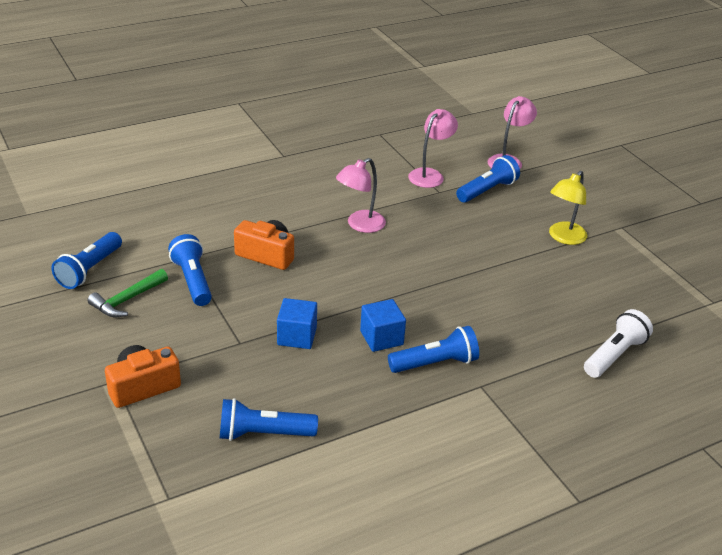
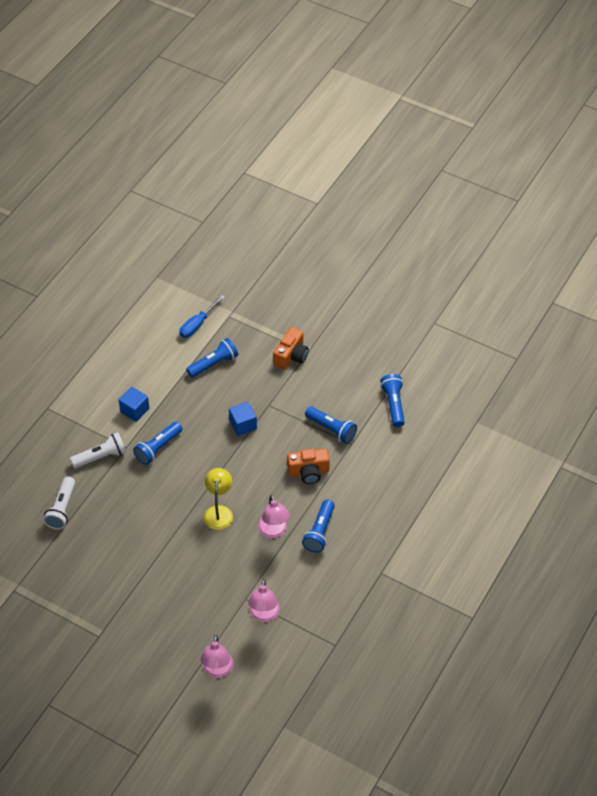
camera: 150 degrees right, 15 degrees up
green hammer [88,269,168,317] -> none
pink lamp [336,158,386,233] -> pink lamp turned 150 degrees clockwise [258,495,290,538]
blue cube [360,299,406,352] -> blue cube moved to [119,387,150,422]
blue flashlight [456,155,520,203] -> blue flashlight moved to [302,500,335,553]
yellow lamp [549,171,587,245] -> yellow lamp moved to [204,468,233,530]
none -> white flashlight [70,432,126,468]
none -> blue screwdriver [179,295,225,338]

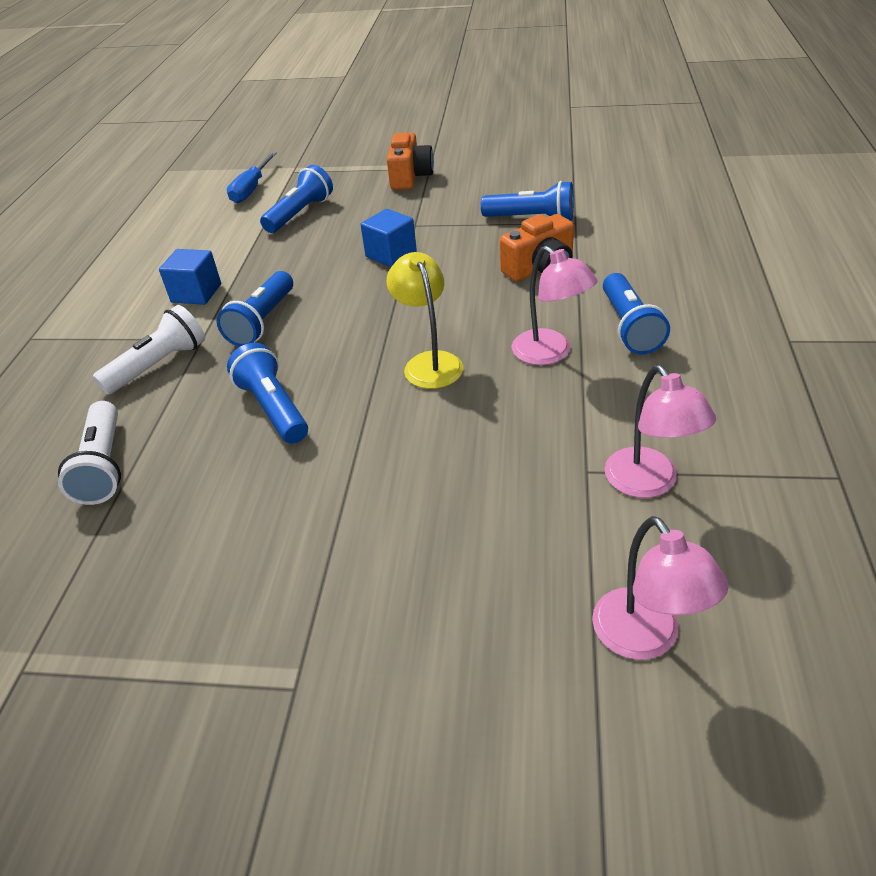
camera: 20 degrees left, 10 degrees down
blue flashlight [380,374,405,427] -> blue flashlight moved to [227,343,308,444]

